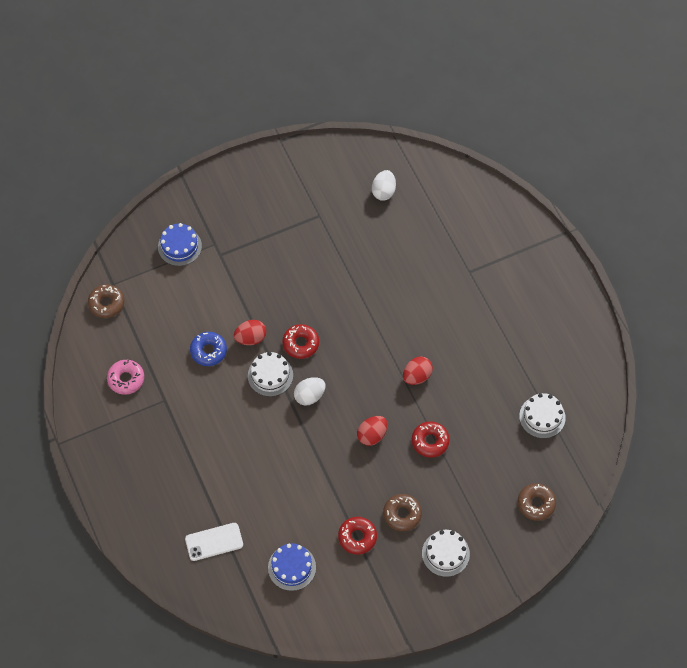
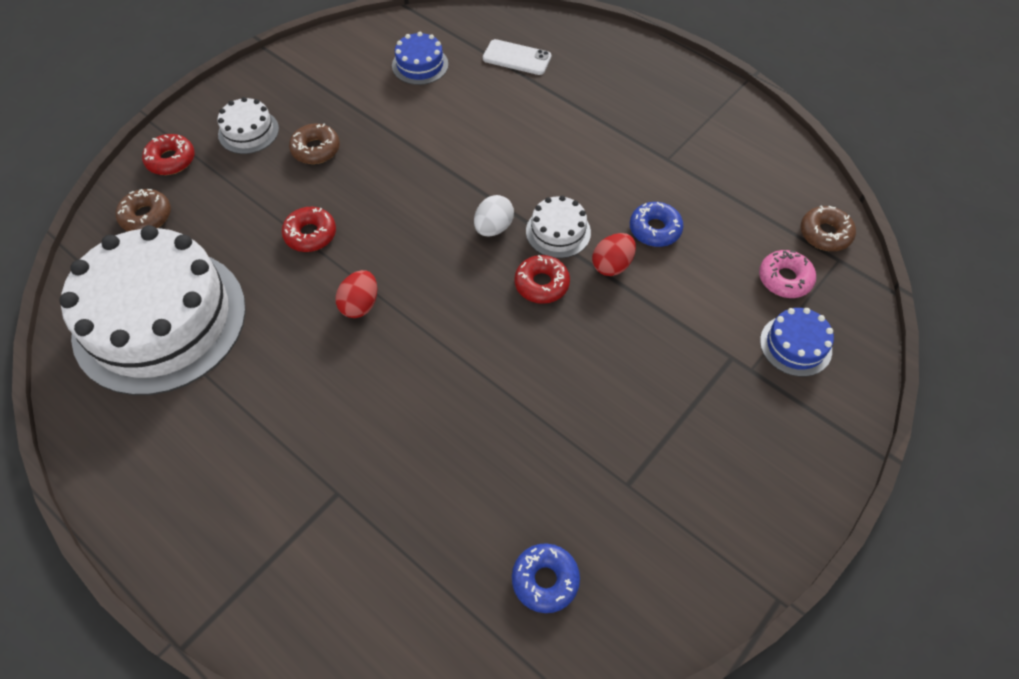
camera: 155 degrees right, 5 degrees down
pink donut [107,360,144,395] -> pink donut moved to [759,250,816,298]
white phone [185,523,243,561] -> white phone turned 60 degrees clockwise [483,39,551,75]
red donut [338,517,377,555] -> red donut moved to [142,134,195,175]
red egg [357,416,388,446] -> none
white egg [372,170,396,201] -> blue donut [512,543,580,613]
white cake [519,393,566,438] -> white cake [59,225,246,395], size x2.43

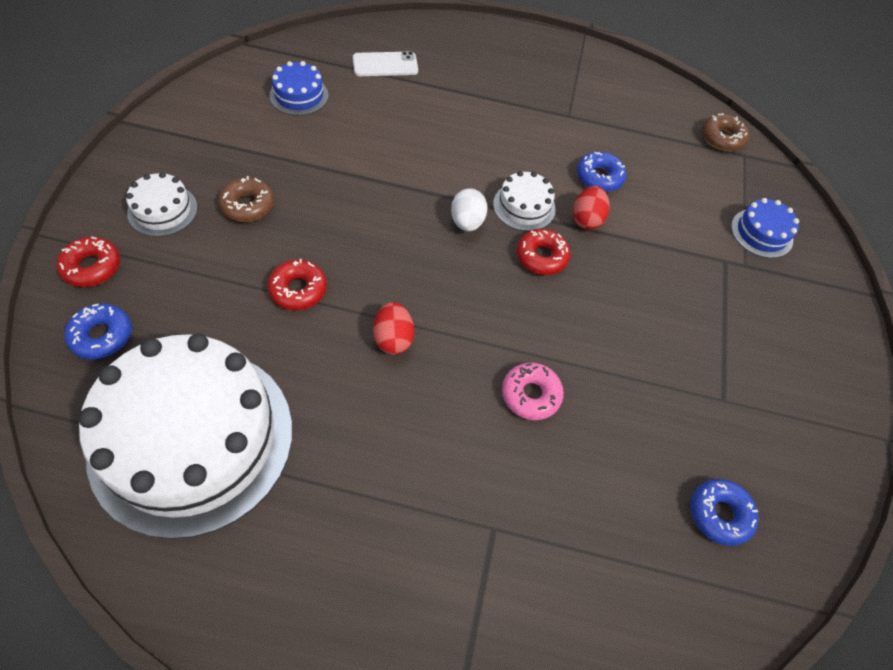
camera: 35 degrees left, 0 degrees up
brown donut [116,189,171,231] -> blue donut [64,303,132,360]
pink donut [759,250,816,298] -> pink donut moved to [502,363,564,420]

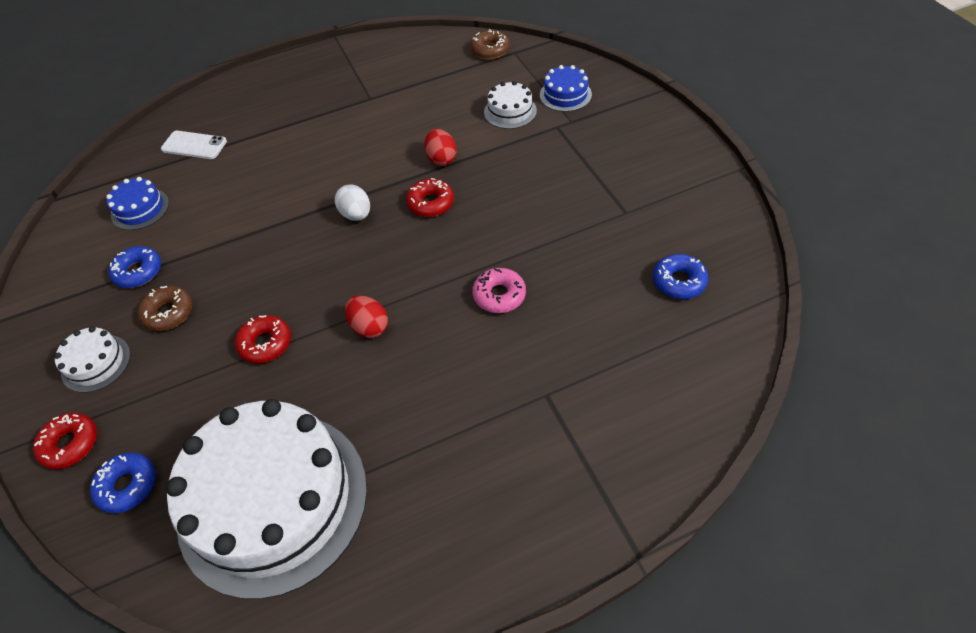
camera: 25 degrees left, 5 degrees down
white phone [353,51,418,76] -> white phone turned 60 degrees clockwise [161,131,227,159]
white cake [493,171,556,231] -> white cake moved to [484,81,537,129]
blue donut [577,152,626,192] -> blue donut moved to [108,246,161,288]

